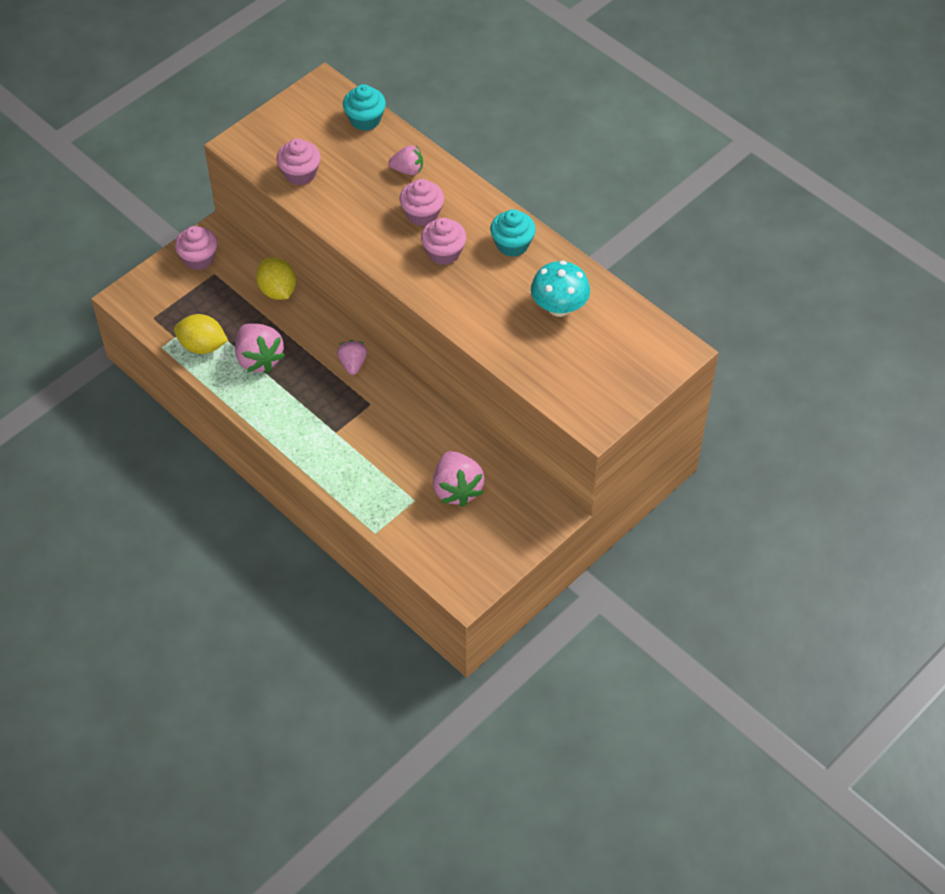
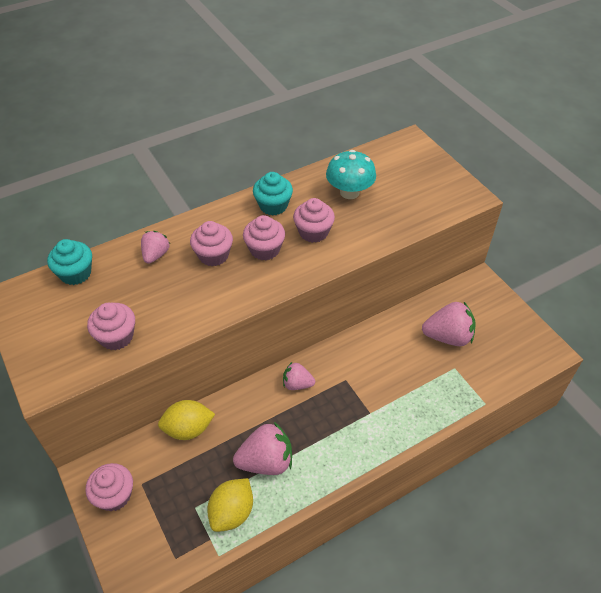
camera: 75 degrees left, 5 degrees down
none -> pink cupcake [293,198,335,243]

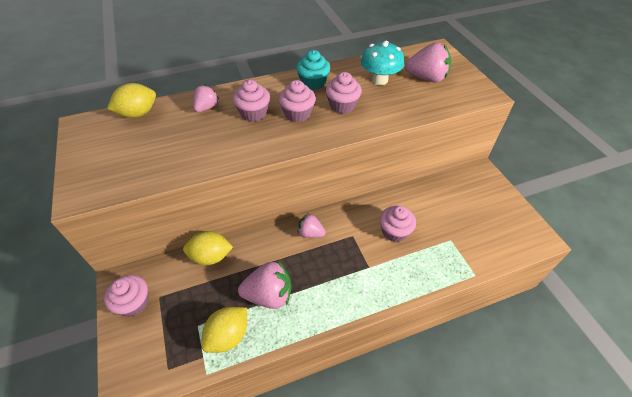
camera: 10 degrees right, 0 degrees up
turquoise cupcake [47,239,92,285] -> yellow lemon [107,83,156,118]
pink cupcake [87,303,135,350] -> pink cupcake moved to [380,206,416,242]
pink strawberry [422,302,476,346] -> pink strawberry moved to [405,42,451,82]

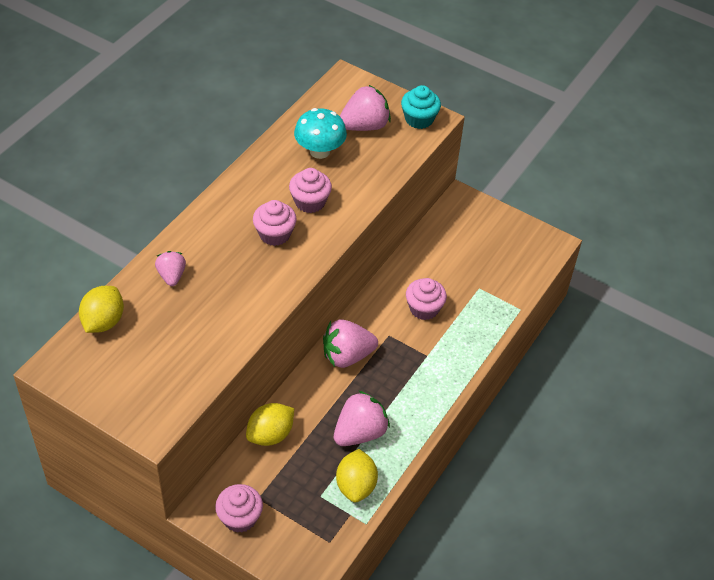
camera: 40 degrees left, 0 degrees up
pink cupcake [233,79,270,122] -> none
turquoise cupcake [296,50,330,90] -> turquoise cupcake moved to [401,85,441,129]
pink strawberry [298,214,326,238] -> pink strawberry [323,319,378,368], size x1.67

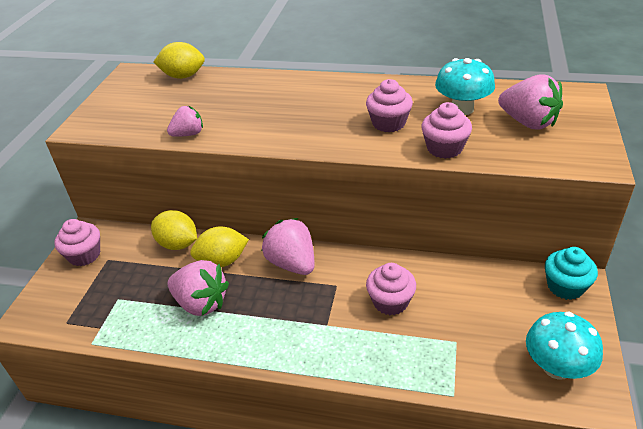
camera: 75 degrees right, 10 degrees down
pink strawberry [155,251,186,286] -> pink strawberry moved to [167,106,203,137]
pink cupcake [253,200,297,246] -> pink cupcake moved to [421,102,472,159]
yellow lemon [336,449,378,502] -> yellow lemon moved to [190,226,249,267]
turquoise cupcake [401,85,441,129] -> turquoise cupcake moved to [545,247,598,300]
none -> turquoise mushroom [526,312,603,380]

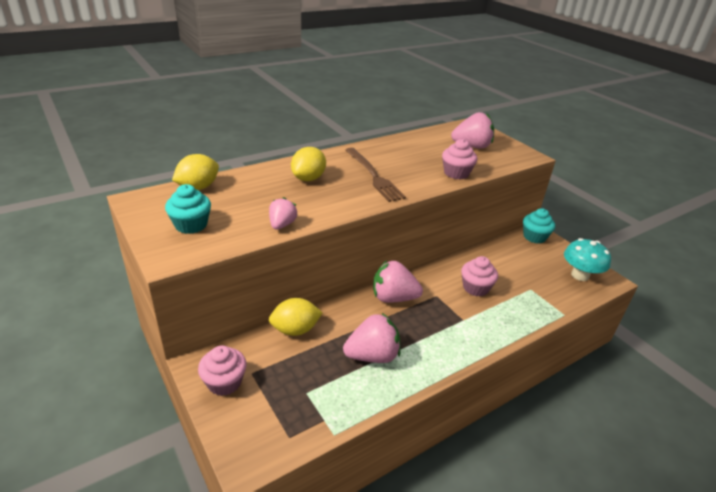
camera: 50 degrees left, 5 degrees down
yellow lemon [190,226,249,267] -> yellow lemon moved to [291,147,326,181]
pink cupcake [366,79,413,132] -> none
turquoise mushroom [435,58,495,115] -> none
none -> turquoise cupcake [165,184,211,234]
none -> brown fork [346,148,406,202]

